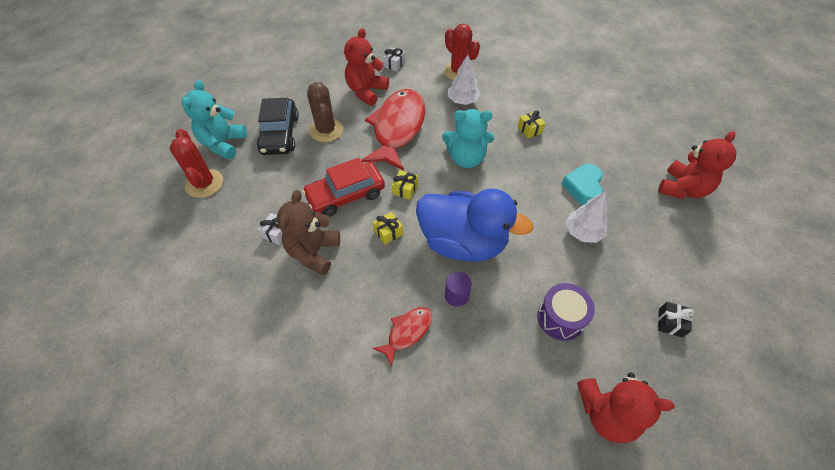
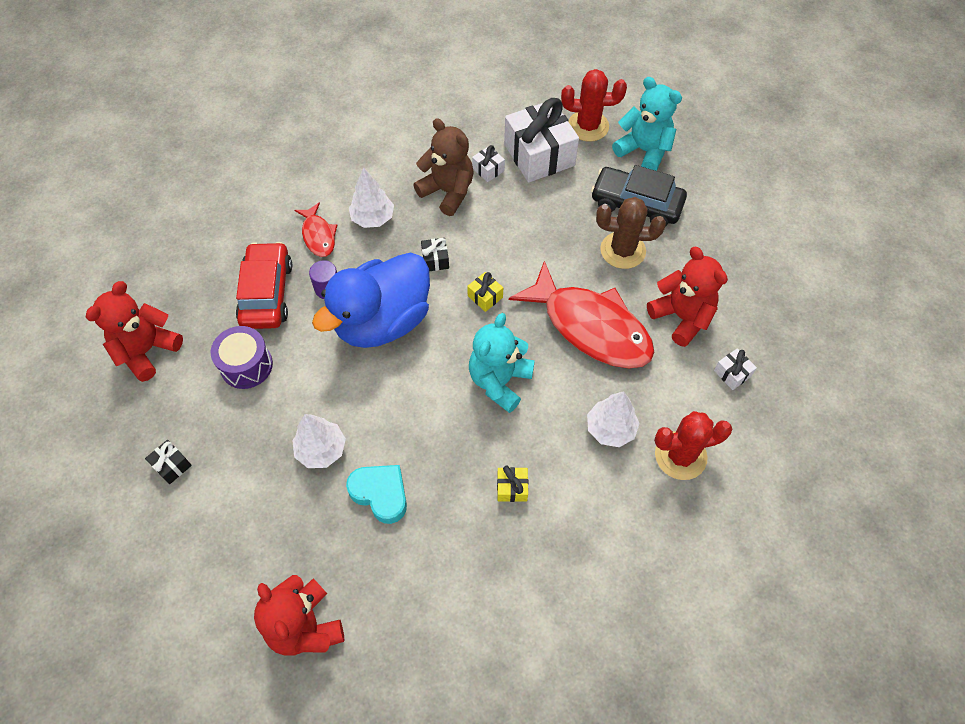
camera: 115 degrees right, 5 degrees up
red car [302,157,385,217] -> red car moved to [236,242,292,329]
yellow gift [373,212,403,245] -> black gift [421,238,449,271]
none -> white tree [349,168,394,228]
none -> white gift [504,98,579,183]

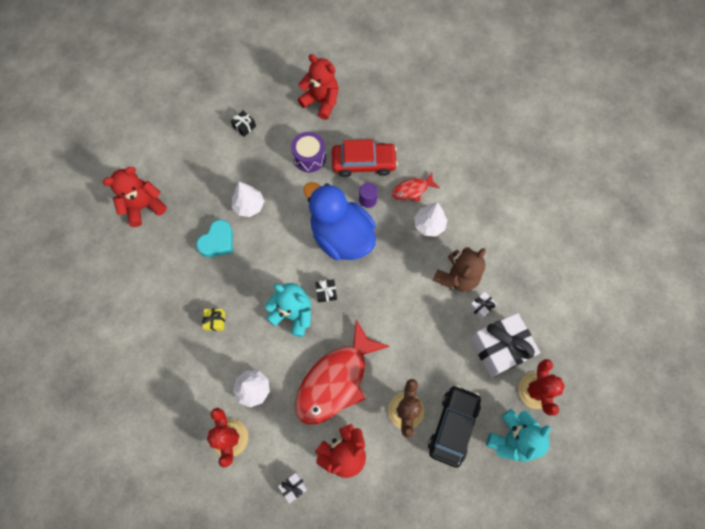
camera: 90 degrees right, 10 degrees up
black gift [421,238,449,271] -> black gift moved to [315,279,337,303]
yellow gift [467,272,503,312] -> none

